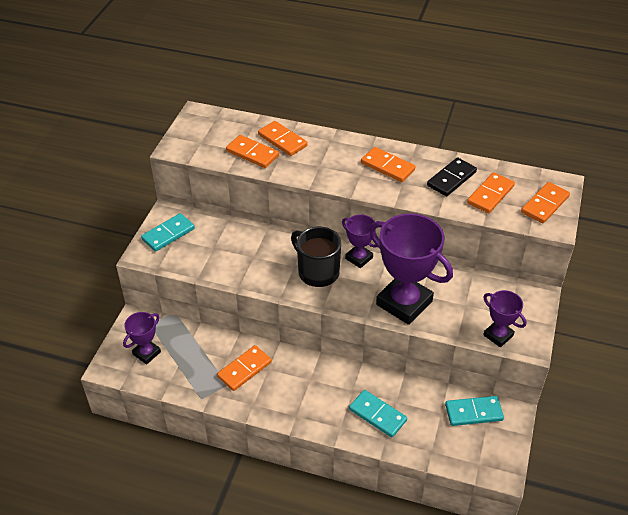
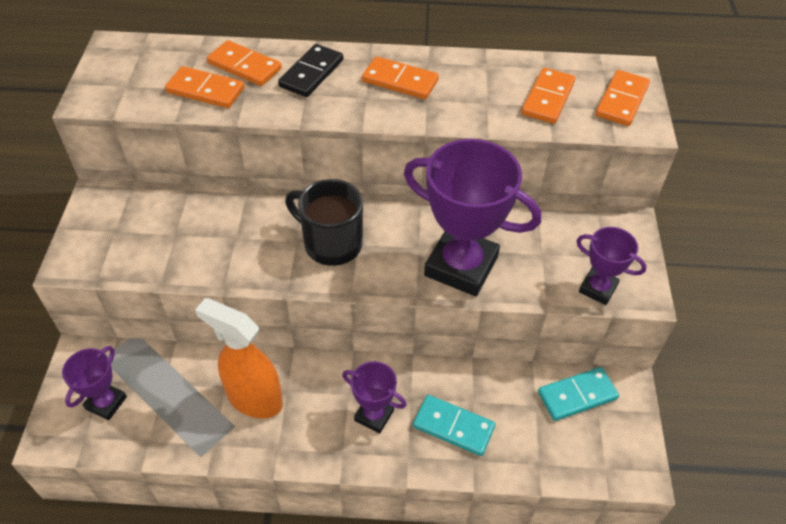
camera: 15 degrees left, 5 degrees up
turquoise domino [141,213,195,252] -> none
orange domino [217,345,272,391] -> orange spray bottle [195,298,283,419]
purple trophy [342,214,377,268] -> purple trophy moved to [342,361,406,434]
black domino [427,157,477,196] -> black domino moved to [278,44,344,97]

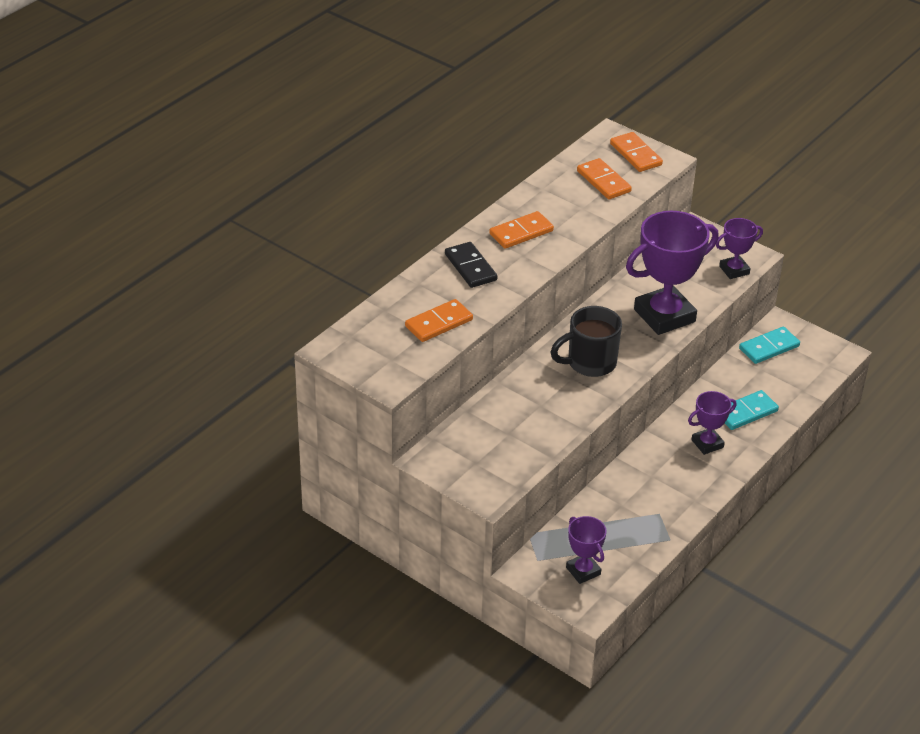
camera: 55 degrees left, 10 degrees down
orange spray bottle [195,298,283,419] -> none
orange domino [207,40,282,86] -> none
turquoise domino [538,367,619,421] -> turquoise domino turned 45 degrees clockwise [739,327,800,364]

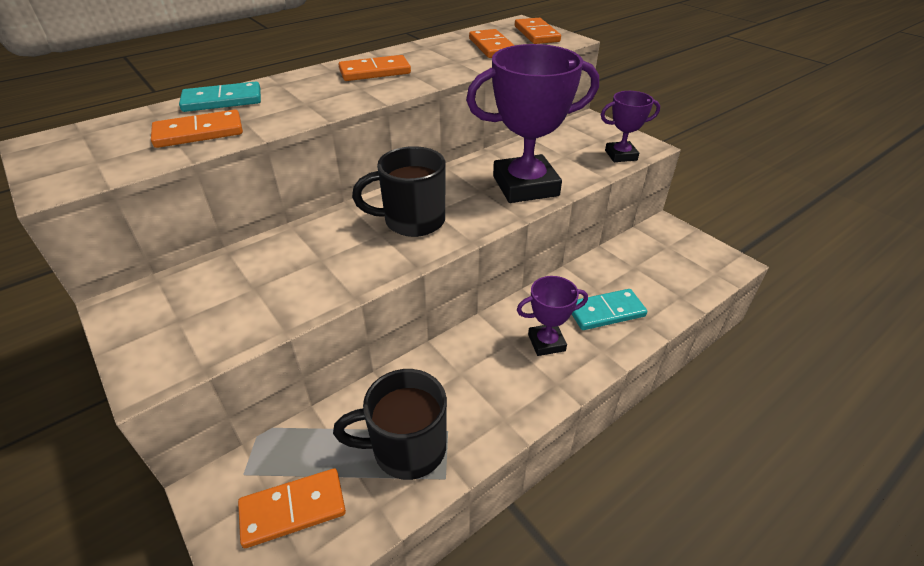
camera: 15 degrees right, 0 degrees up
black domino [445,242,497,288] -> none
purple trophy [566,516,606,584] -> orange domino [238,468,346,548]
turquoise domino [739,327,800,364] -> turquoise domino moved to [179,82,261,112]
none -> black mug [333,369,447,480]

